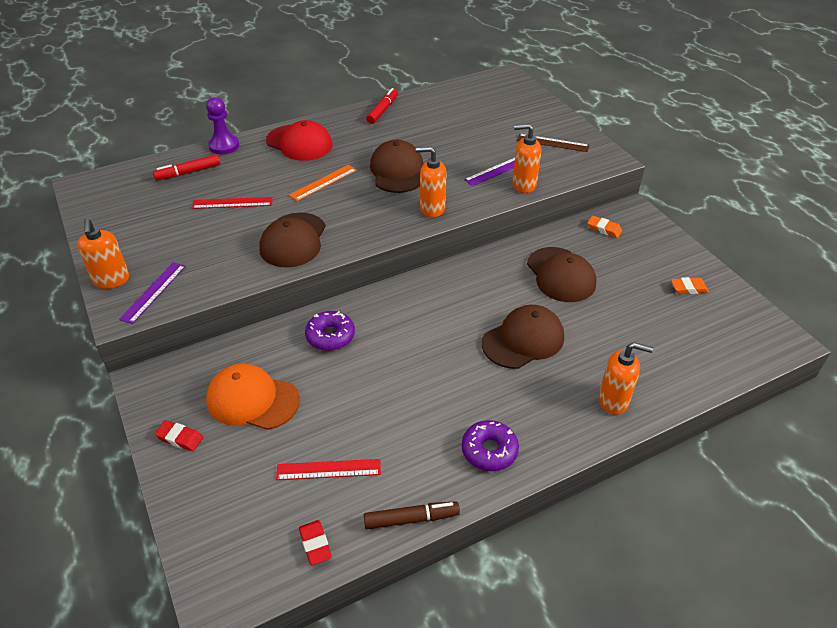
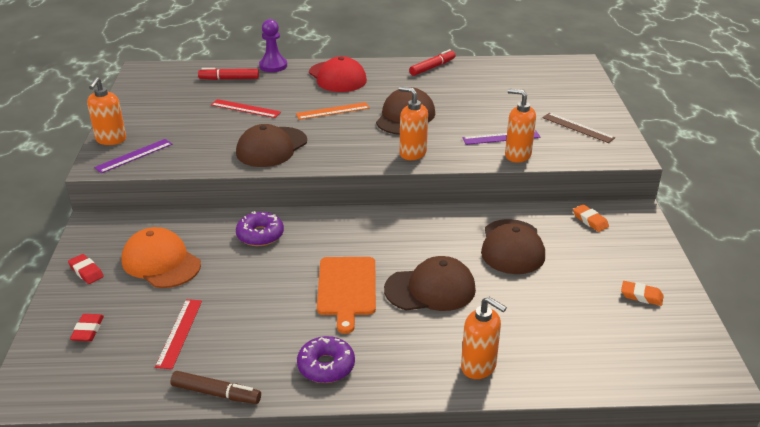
camera: 25 degrees right, 10 degrees down
red ruler [276,459,381,480] -> red ruler turned 75 degrees clockwise [155,299,202,369]
red eraser [299,520,332,565] -> red eraser moved to [70,314,104,341]
none -> orange cutting board [317,257,376,334]

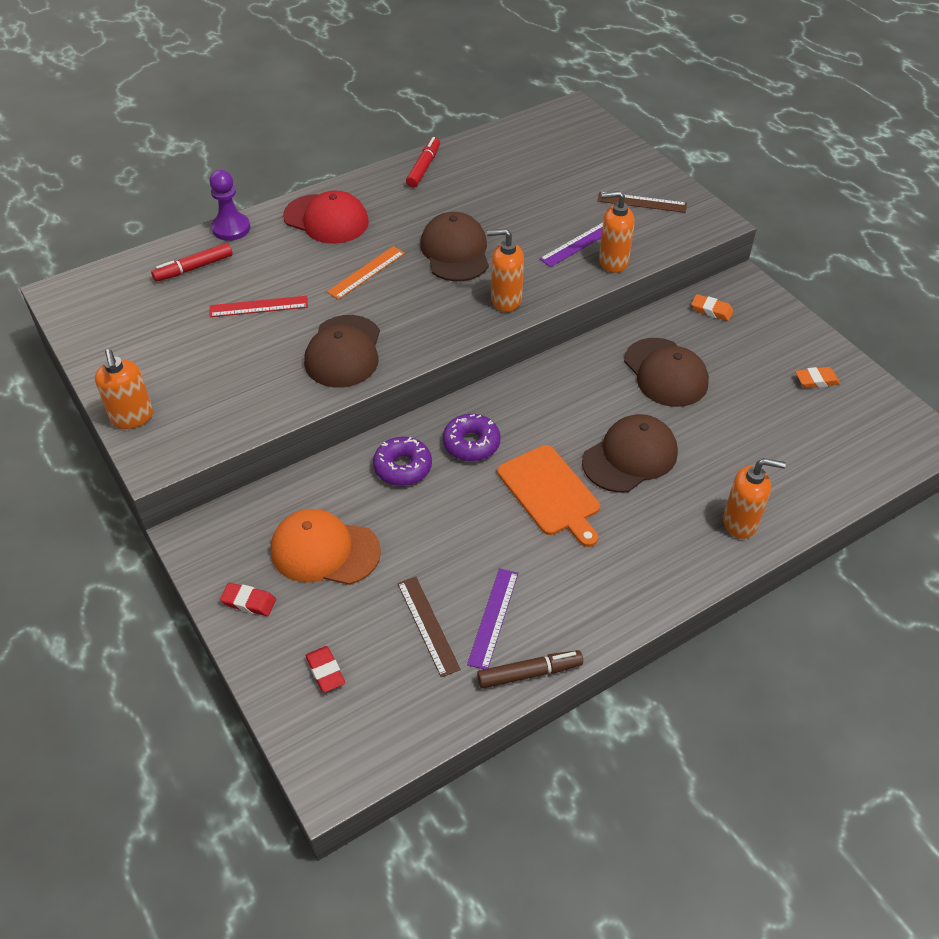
camera: 30 degrees left, 15 degrees up
purple ruler [94,139,172,173] -> purple ruler moved to [467,568,518,669]
red ruler [155,299,202,369] -> brown ruler [397,577,461,677]
purple donut [297,336,355,383] -> purple donut moved to [443,414,500,461]

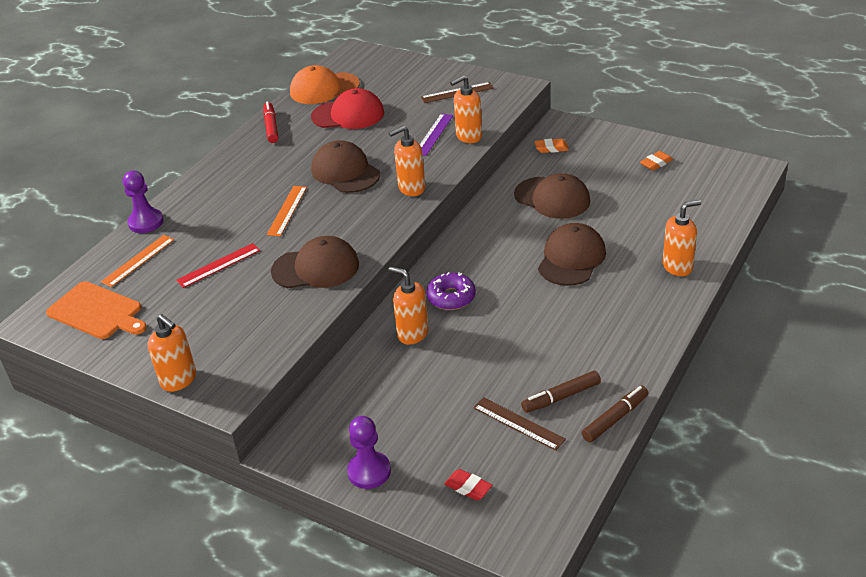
camera: 25 degrees left, 10 degrees down
red marker [151,243,233,282] -> orange ruler [101,235,174,287]
red eraser [220,583,276,616] -> purple pawn [347,416,391,489]
orange cap [271,509,381,585] -> orange cap moved to [290,65,360,104]
red cap [283,190,369,244] -> red cap moved to [311,88,384,129]
brown cap [304,315,380,388] -> brown cap turned 75 degrees counterclockwise [271,236,359,288]
purple donut [373,437,432,486] -> orange soap dispenser [389,266,429,345]
purple ruler [467,568,518,669] -> brown marker [521,371,601,413]
orange cutting board [497,445,600,547] -> orange cutting board moved to [46,281,147,339]

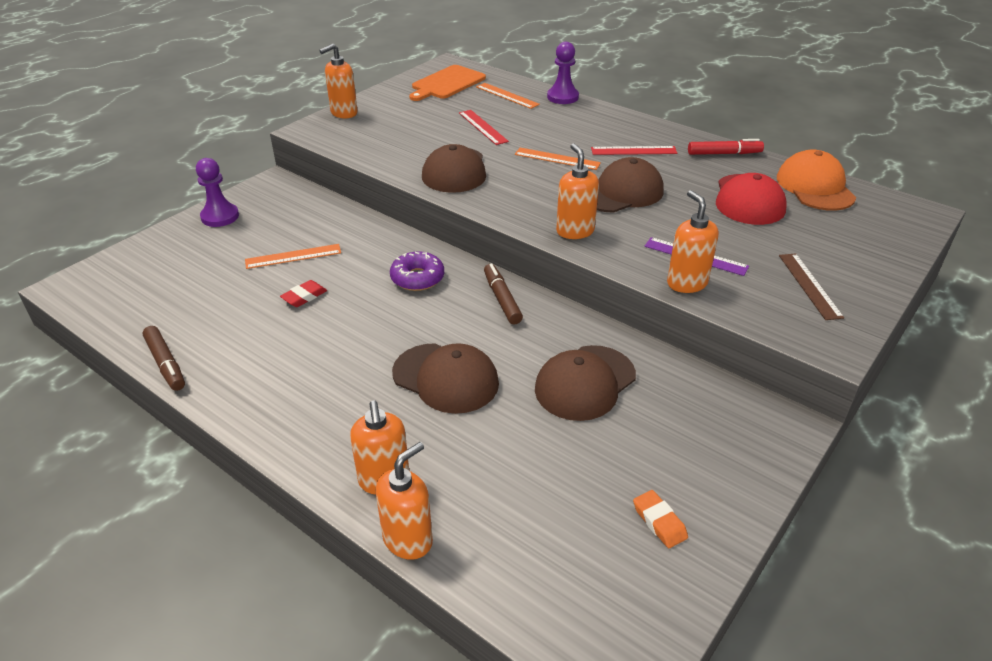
camera: 95 degrees right, 0 degrees up
orange soap dispenser [389,266,429,345] -> orange soap dispenser moved to [376,442,433,560]
red eraser [444,469,492,501] -> red eraser moved to [280,280,327,307]
brown ruler [473,397,566,451] -> none
brown marker [521,371,601,413] -> brown marker moved to [484,263,523,324]
orange eraser [535,139,569,153] -> none
none -> orange ruler [245,244,341,269]
none -> red ruler [591,146,677,155]

